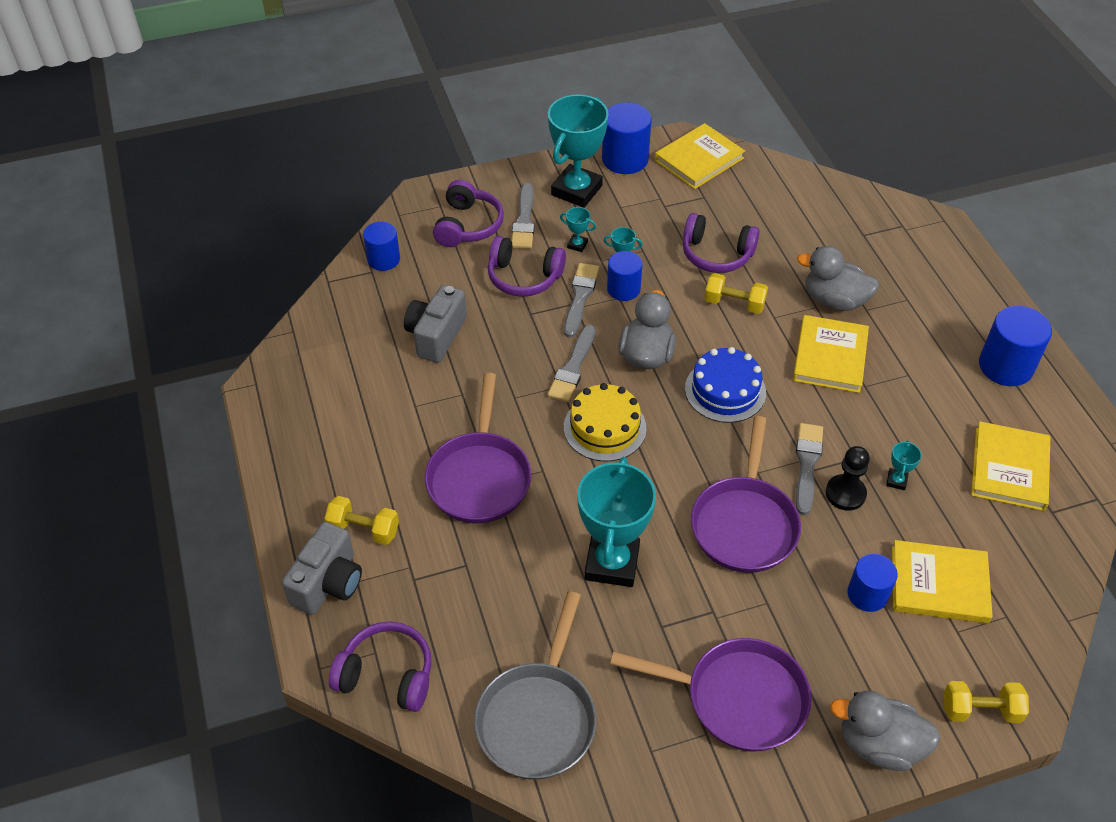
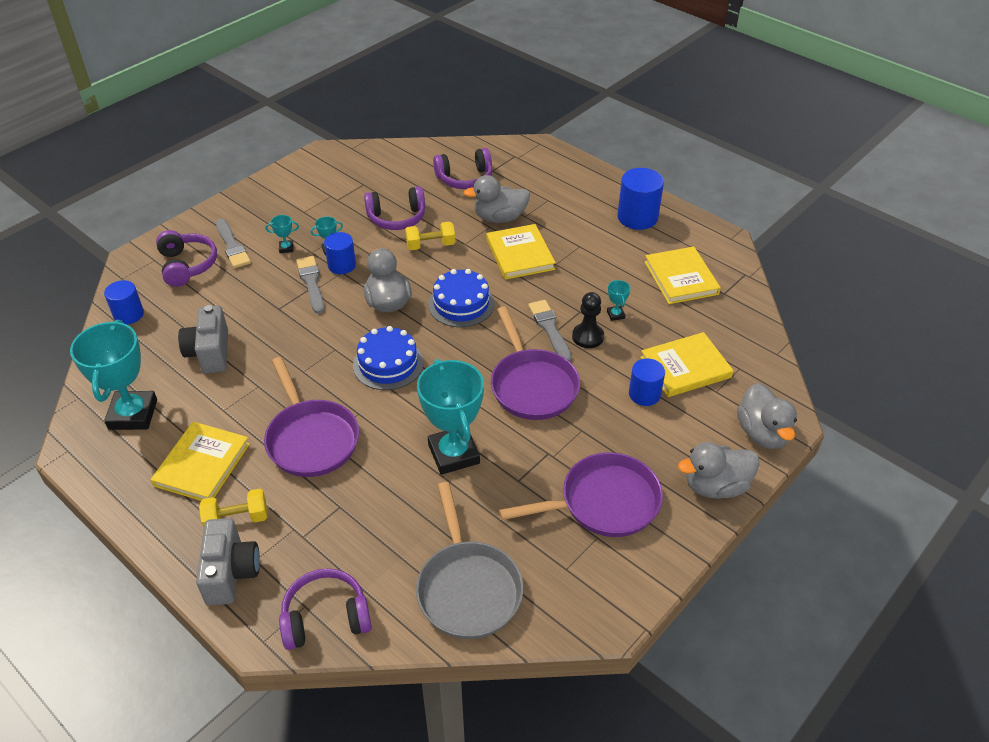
camera: 30 degrees left, 5 degrees down
purple headphones [488,236,566,297] -> purple headphones moved to [433,148,492,189]
turquoise trophy [548,95,608,208] -> turquoise trophy moved to [70,320,157,430]
grey brush [548,324,596,402] -> none
yellow cake [564,383,647,461] -> blue cake [353,326,424,390]
blue cylinder [602,102,652,174] -> none
yellow book [655,123,745,189] -> yellow book moved to [151,422,250,501]
yellow dumbbell [944,681,1029,723] -> grey duck [737,383,797,449]

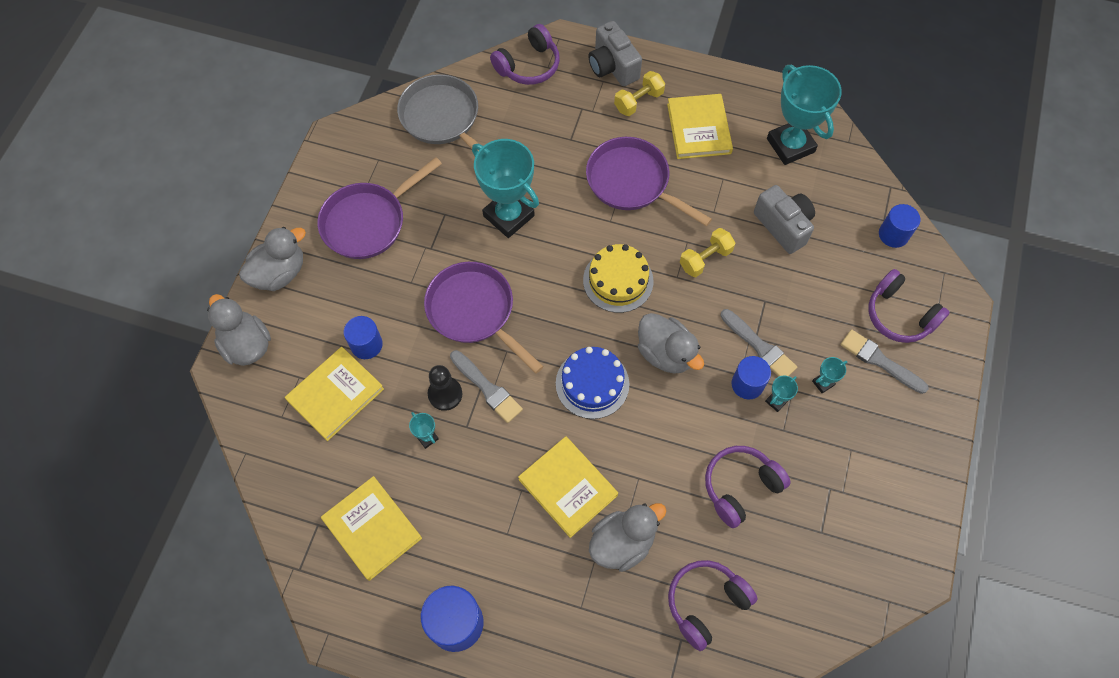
camera: 155 degrees right, 20 degrees up
blue cake [353,326,424,390] -> yellow cake [583,244,654,313]
yellow dumbbell [405,222,456,250] -> yellow dumbbell moved to [680,228,735,277]

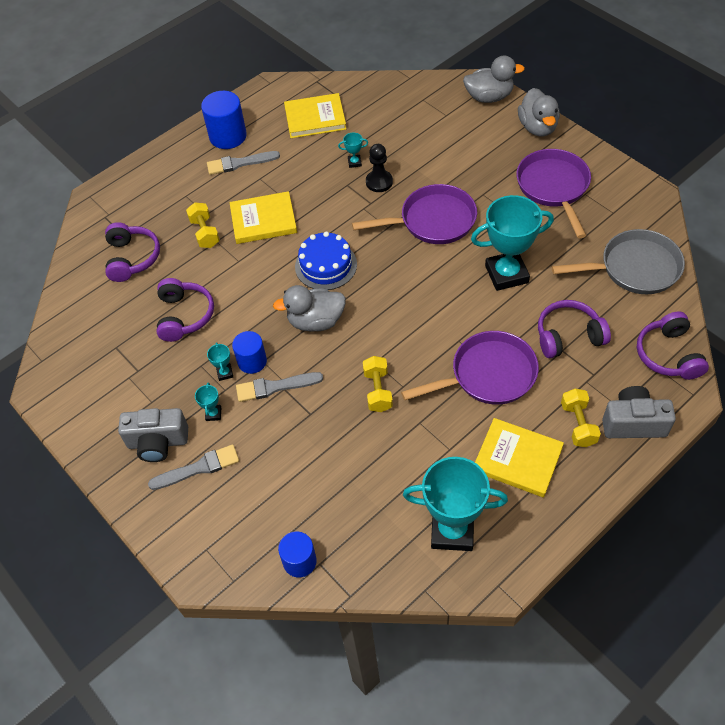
camera: 125 degrees right, 10 degrees down
yellow book [285,347,384,441] -> none
blue cylinder [344,316,383,359] -> none
grey brush [450,350,523,423] -> grey brush moved to [207,151,280,175]
yellow cake [583,244,654,313] -> none
grey duck [589,503,666,572] -> yellow dumbbell [186,202,220,248]
grey camera [754,185,815,254] -> grey camera moved to [118,408,188,462]
purple headphones [868,269,950,343] -> purple headphones moved to [538,300,611,358]

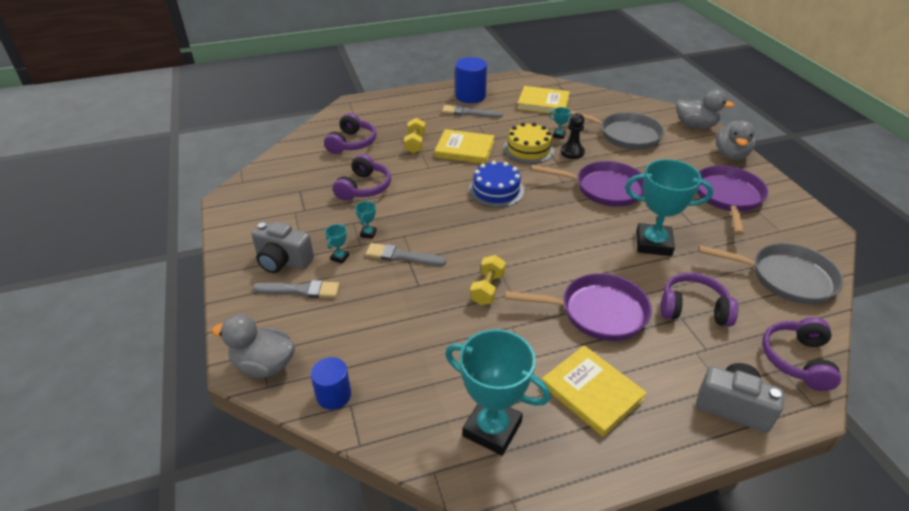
camera: 20 degrees right, 15 degrees down
blue cylinder [232,331,267,374] -> none
grey duck [273,285,346,332] -> grey duck moved to [212,314,295,378]
yellow dumbbell [561,389,601,447] -> none
none -> yellow cake [503,123,555,164]
none -> grey pan [570,110,664,150]

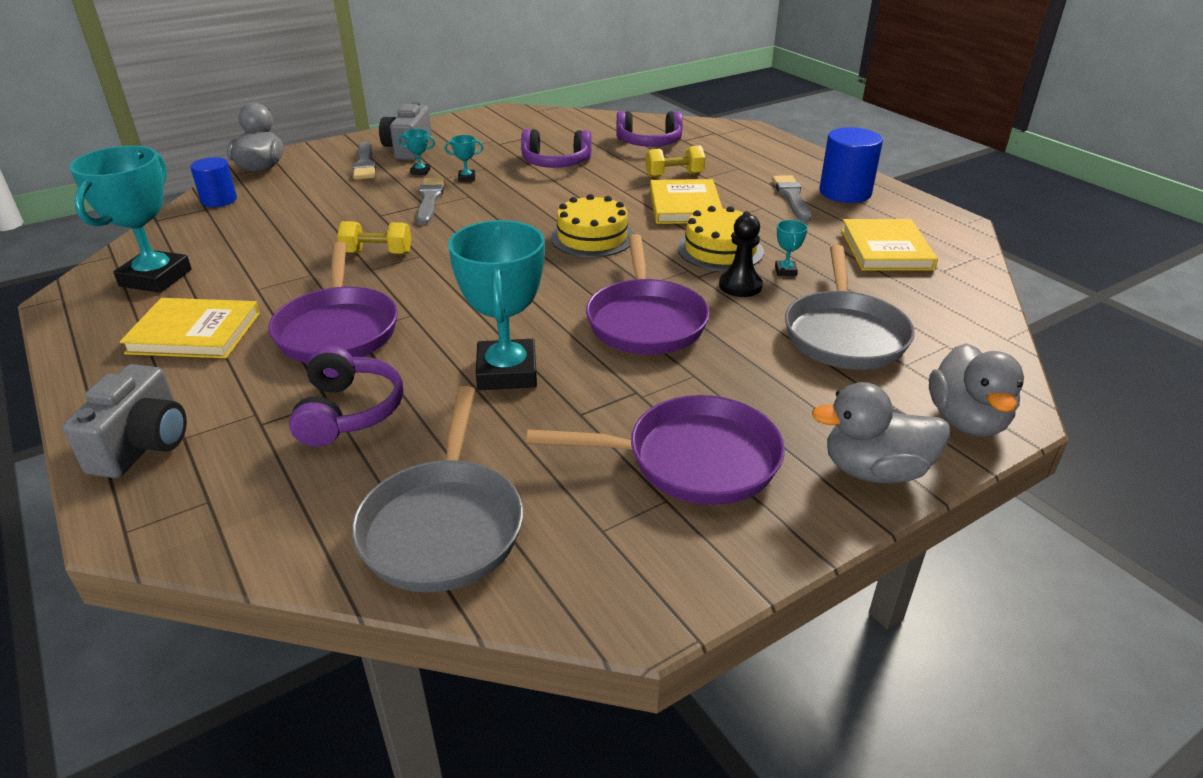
camera: 75 degrees right, 5 degrees down
blue cake [468,161,524,208] -> yellow cake [551,194,633,257]
yellow book [542,345,647,437] -> yellow book turned 60 degrees clockwise [120,298,260,358]
purple headphones [762,317,841,391] -> none

